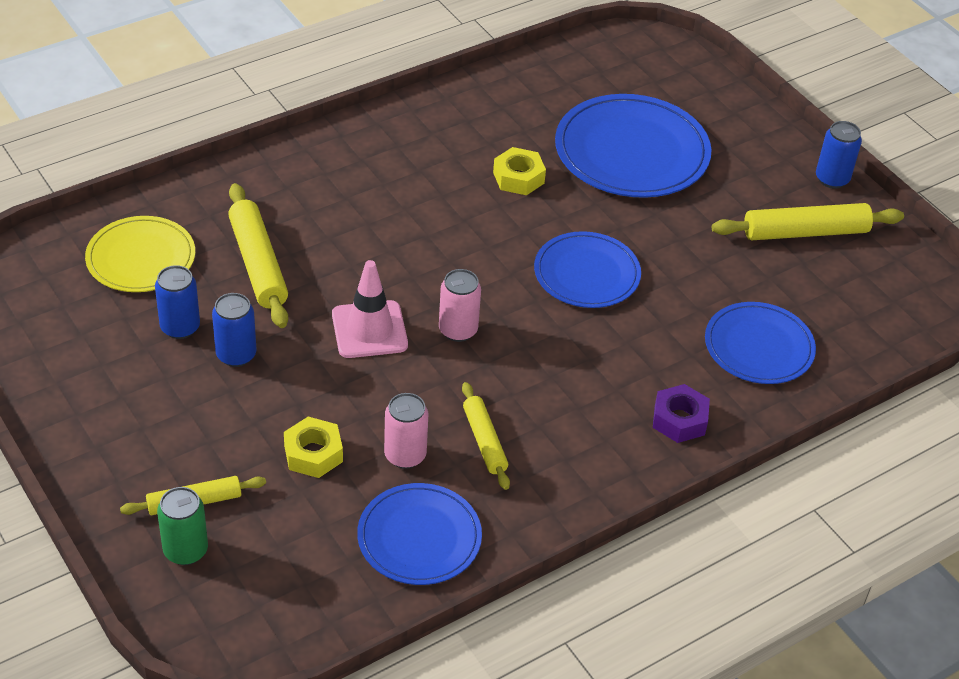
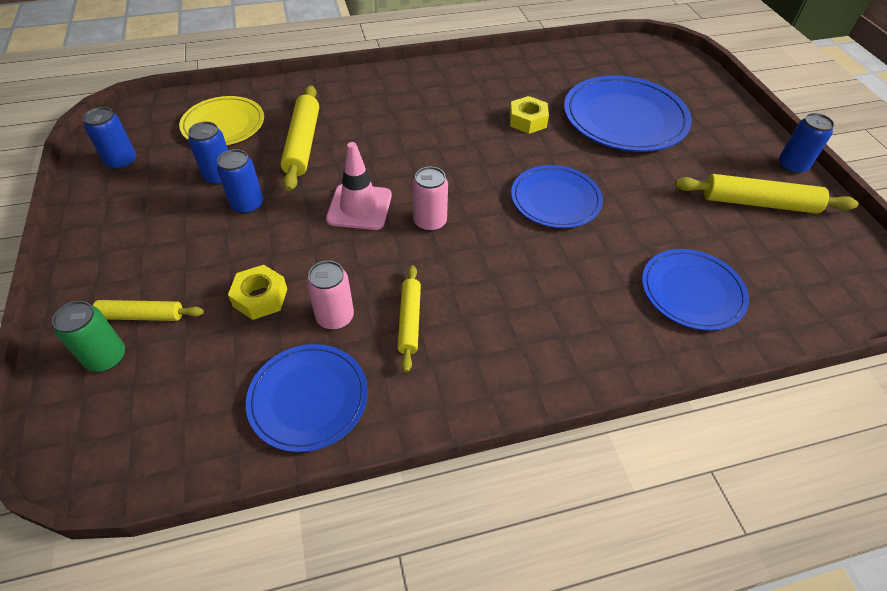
camera: 20 degrees right, 5 degrees up
purple nut [653,384,710,443] -> none
none -> blue can [83,107,136,170]

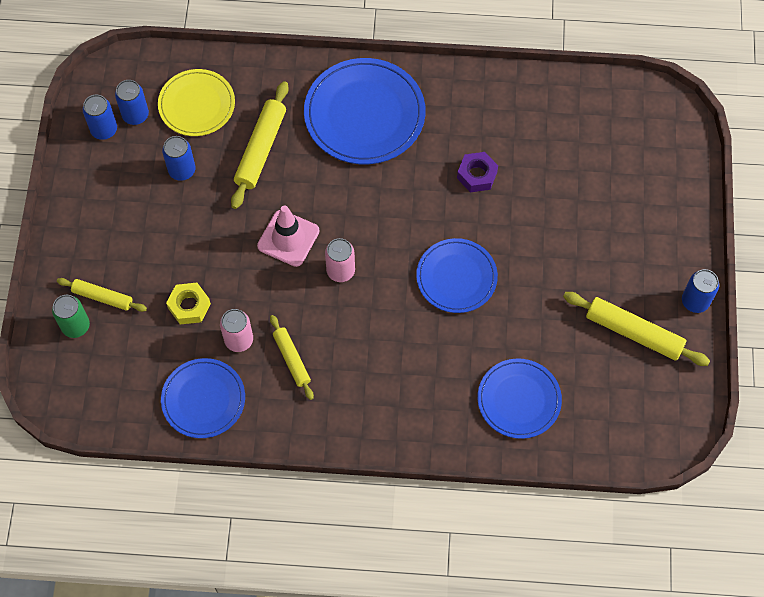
camera: 20 degrees right, 15 degrees up
blue can [217,149,263,214] -> blue can moved to [115,80,149,125]
yellow rolling pin [397,265,421,372] -> yellow rolling pin turned 45 degrees counterclockwise [270,315,314,400]
yellow nut [510,96,549,134] -> purple nut [457,152,498,193]
blue plate [564,75,692,152] -> blue plate moved to [304,58,425,164]

